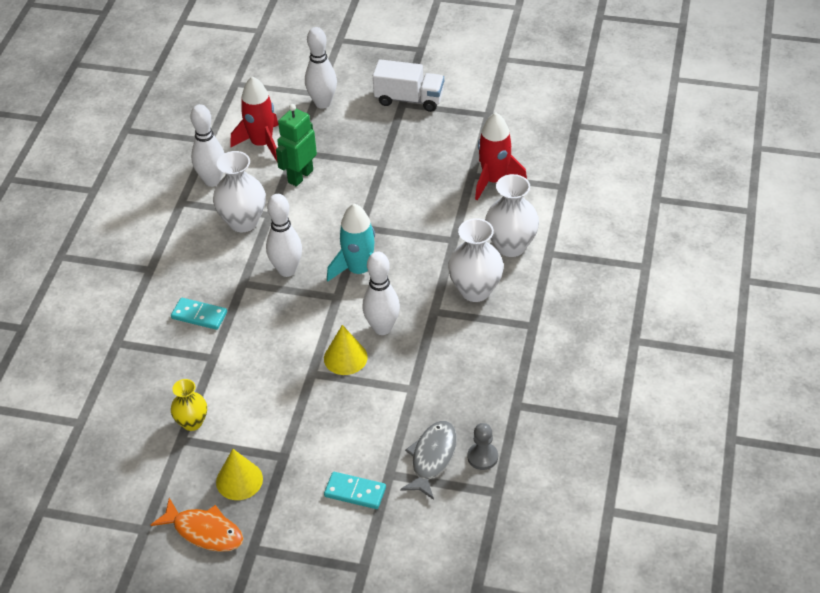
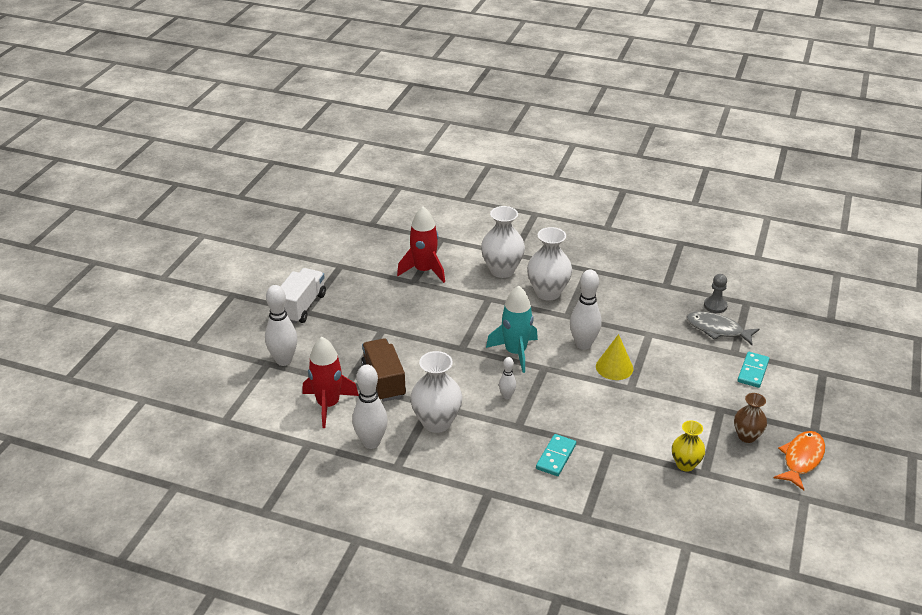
camera: 85 degrees left, 10 degrees down
yellow cone [216,449,263,500] -> brown vase [734,393,767,443]
white bowling pin [266,194,302,277] -> white bowling pin [499,357,516,399], size x0.53
green robot [276,104,317,187] -> brown truck [361,338,406,402]

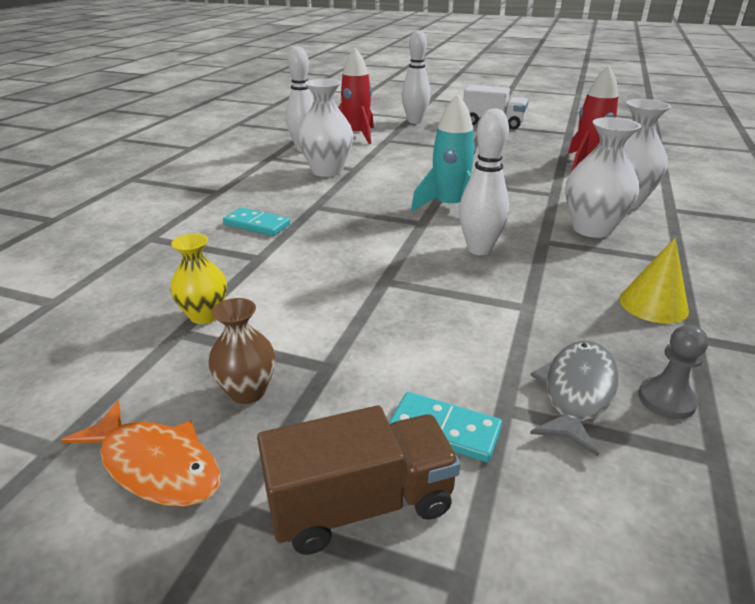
camera: 90 degrees right, 5 degrees down
brown truck [361,338,406,402] -> brown truck moved to [257,405,460,555]
white bowling pin [499,357,516,399] -> none
yellow cone [596,334,633,380] -> yellow cone moved to [619,238,689,324]

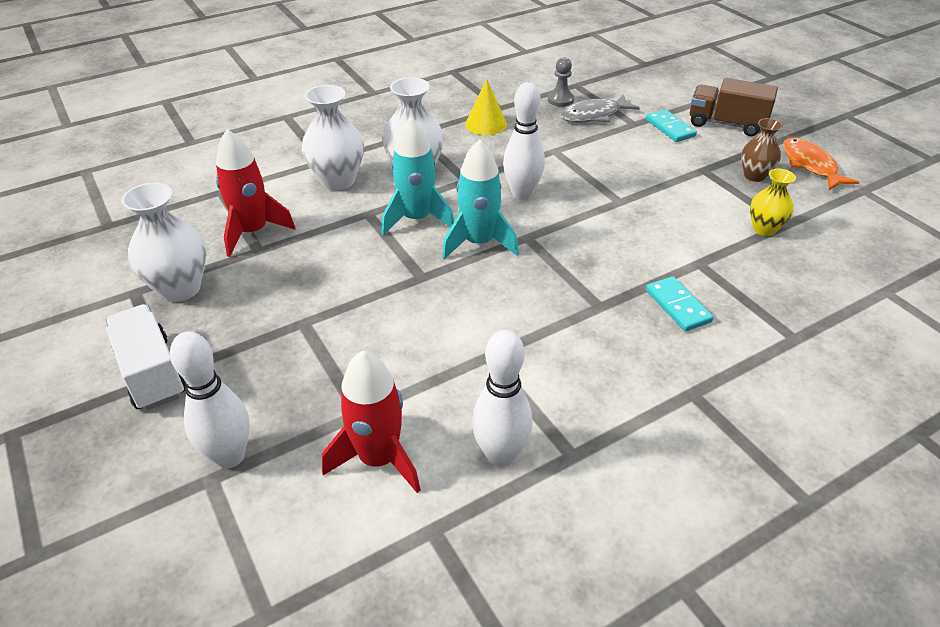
camera: 140 degrees left, 10 degrees up
white vase [298,79,354,177] -> white vase moved to [121,183,206,302]
none -> turquoise rocket [382,117,454,235]

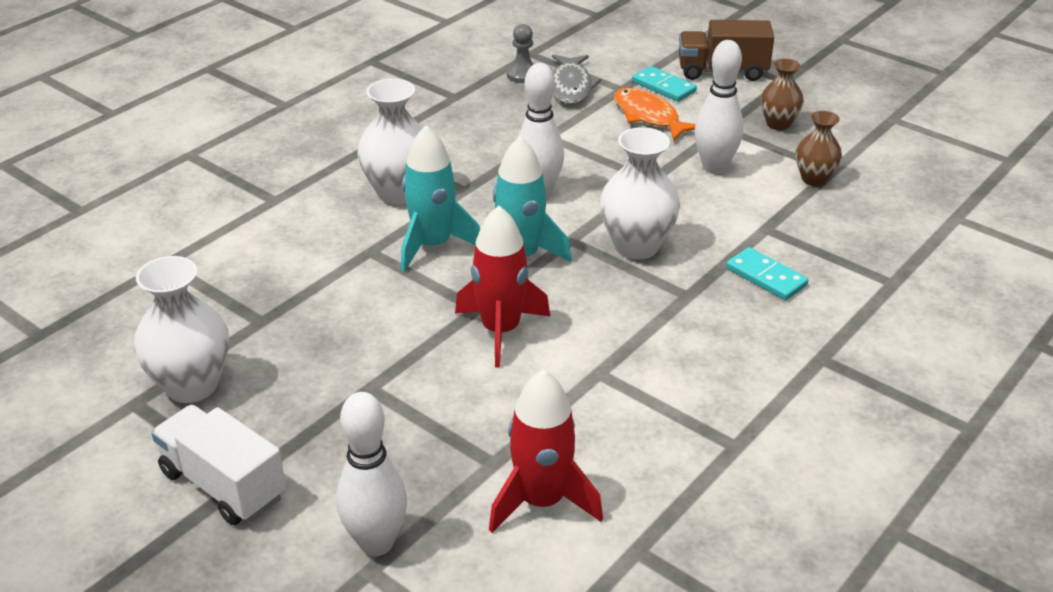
camera: 20 degrees left, 5 degrees down
red rocket [216,129,296,257] -> red rocket moved to [455,206,550,368]
white vase [302,85,364,191] -> white vase moved to [600,127,680,260]
yellow cone [465,79,507,135] -> none
white bowling pin [472,330,533,467] -> white bowling pin moved to [694,40,743,174]
grey fish [560,95,640,122] -> grey fish turned 45 degrees counterclockwise [552,55,601,104]
yellow vase [750,169,796,236] -> brown vase [796,111,842,186]
orange fish [783,137,859,190] -> orange fish moved to [614,88,695,141]

